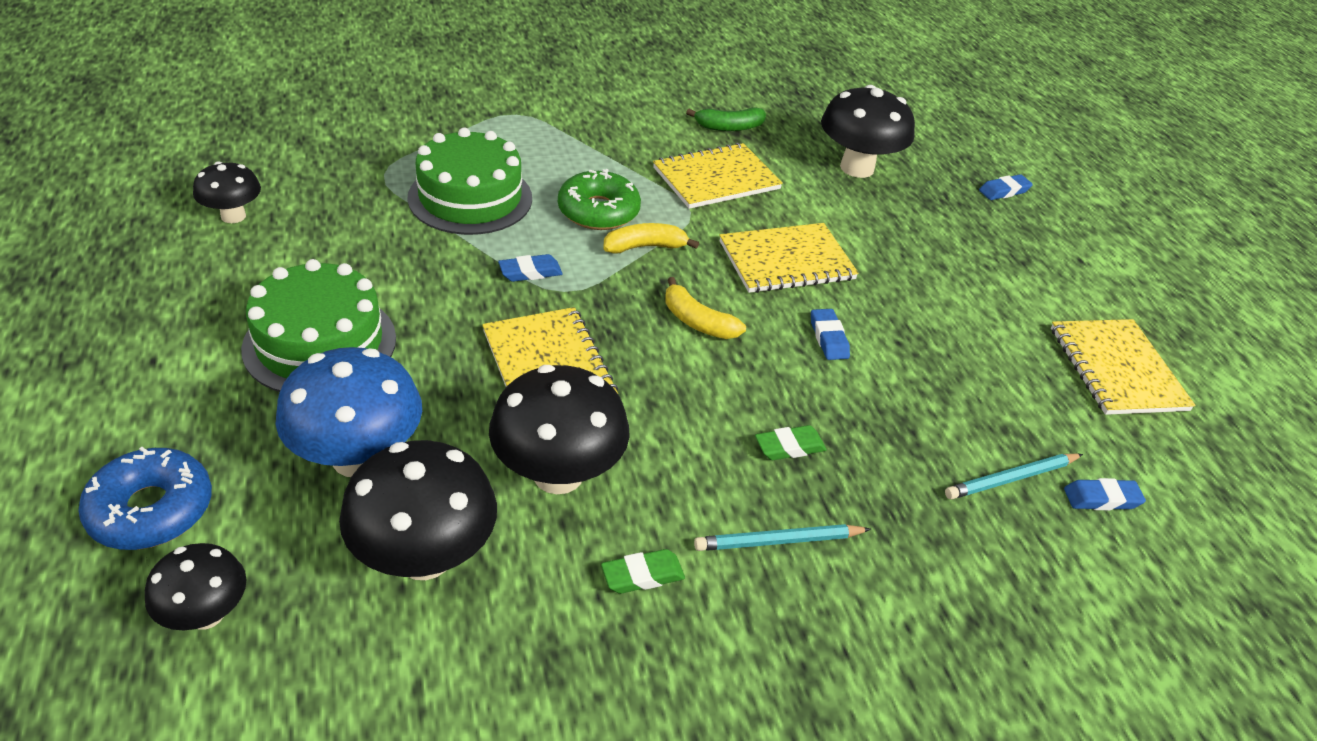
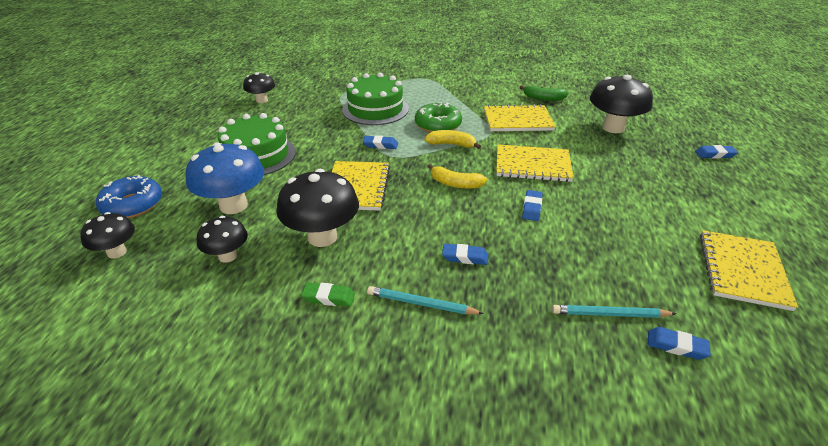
camera: 30 degrees right, 5 degrees down
black mushroom [339,440,497,580] -> black mushroom [197,216,248,263], size x0.58
yellow banana [665,277,746,339] -> yellow banana turned 45 degrees counterclockwise [428,164,487,189]
green eraser [755,425,827,460] -> blue eraser [442,244,488,265]

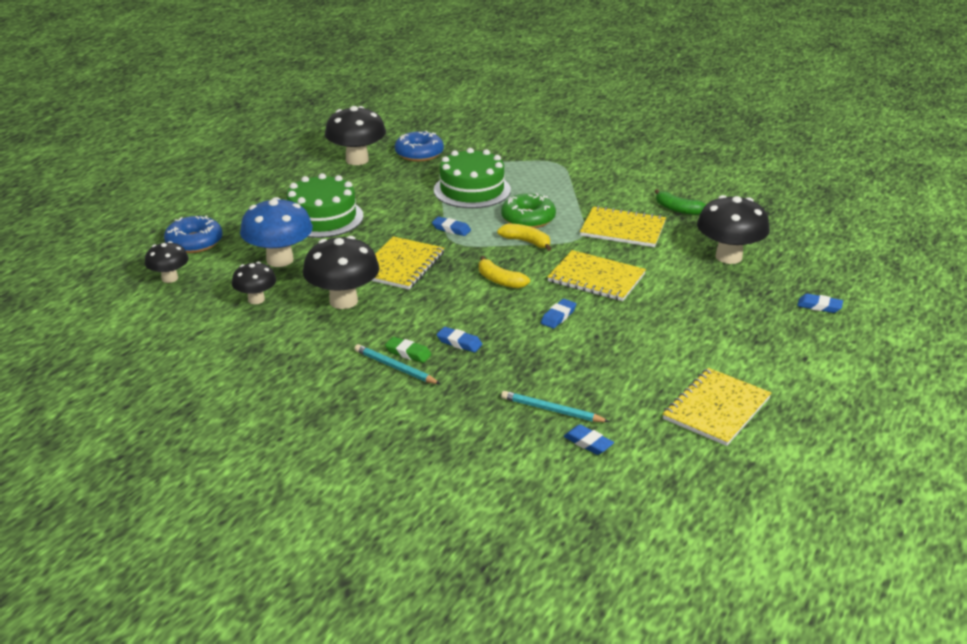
camera: 20 degrees right, 5 degrees down
black mushroom [243,72,275,103] -> black mushroom [325,106,386,165], size x1.71
green eraser [301,283,355,306] -> green eraser moved to [385,337,432,363]
none -> blue donut [395,131,444,162]

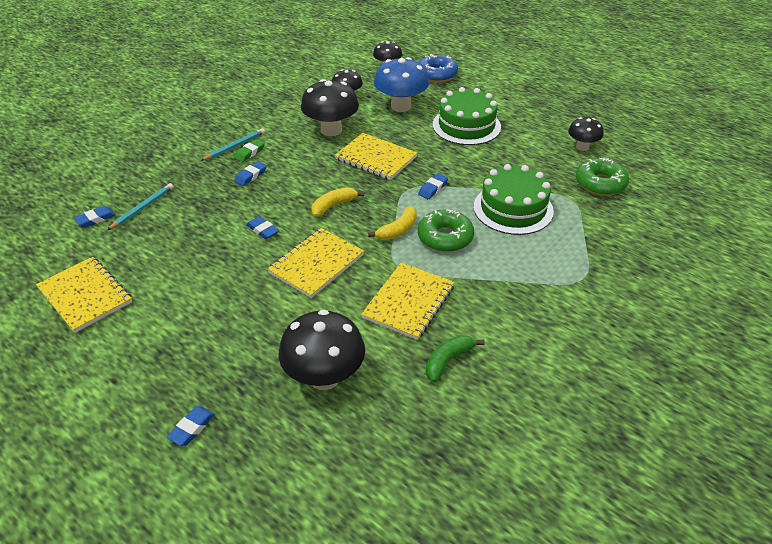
camera: 100 degrees right, 10 degrees up
black mushroom [325,106,386,165] -> black mushroom [568,117,604,151], size x0.58
blue donut [395,131,444,162] -> green donut [576,158,629,196]

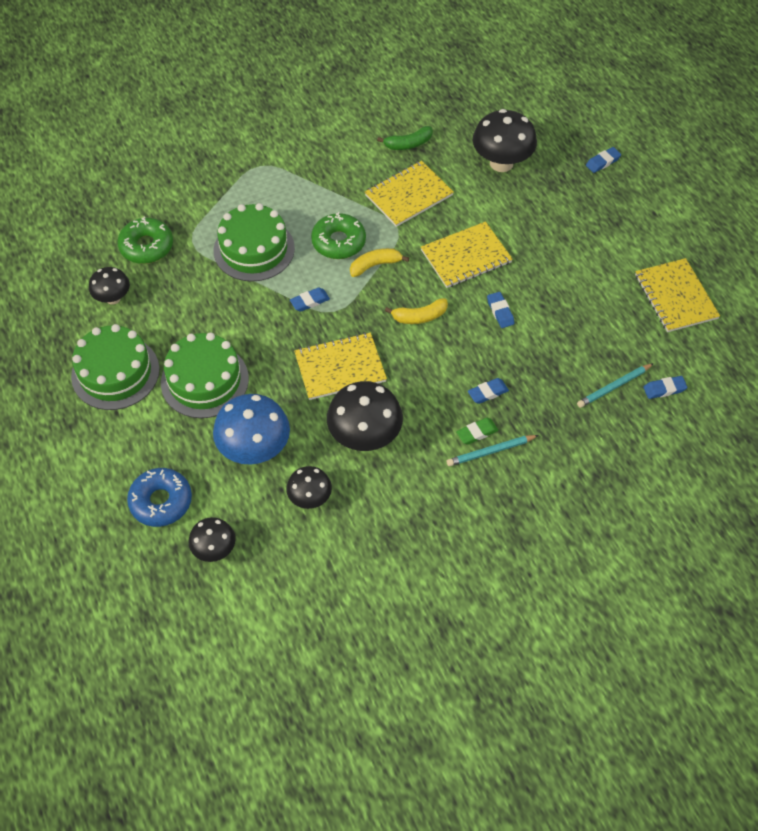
camera: 155 degrees left, 15 degrees up
yellow notebook [335,133,417,180] -> yellow notebook turned 75 degrees counterclockwise [294,332,387,400]
none -> green cake [71,324,160,410]

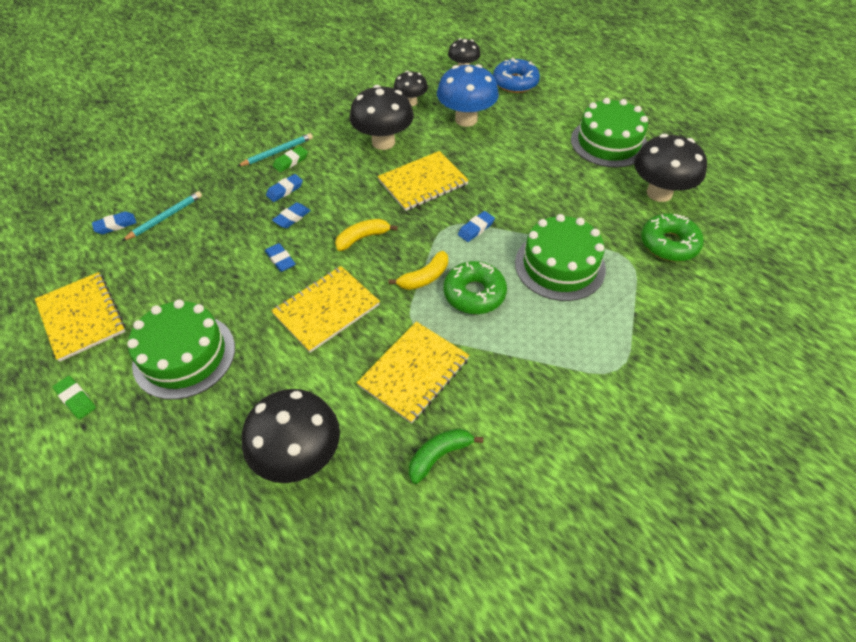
camera: 165 degrees right, 5 degrees down
black mushroom [89,267,130,305] -> black mushroom [634,134,707,202], size x1.71
green cake [161,333,249,418] -> green cake moved to [127,300,235,400]
blue eraser [586,147,621,173] -> blue eraser moved to [272,203,311,228]
none -> green eraser [53,376,96,419]

